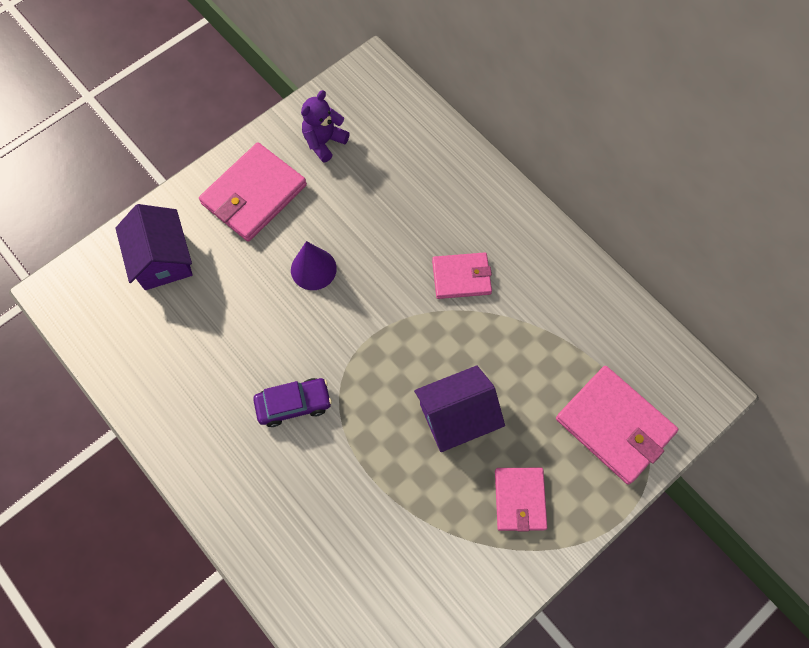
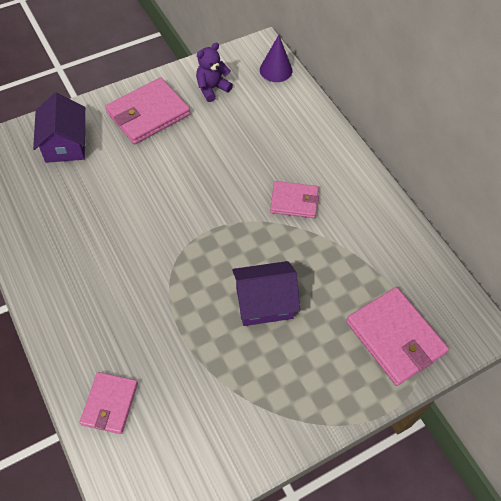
camera: 10 degrees right, 10 degrees down
purple car [253,378,332,427] -> none
purple cone [291,241,337,290] -> purple cone moved to [260,35,293,82]
pink wallet [495,468,547,531] -> pink wallet moved to [80,372,138,434]

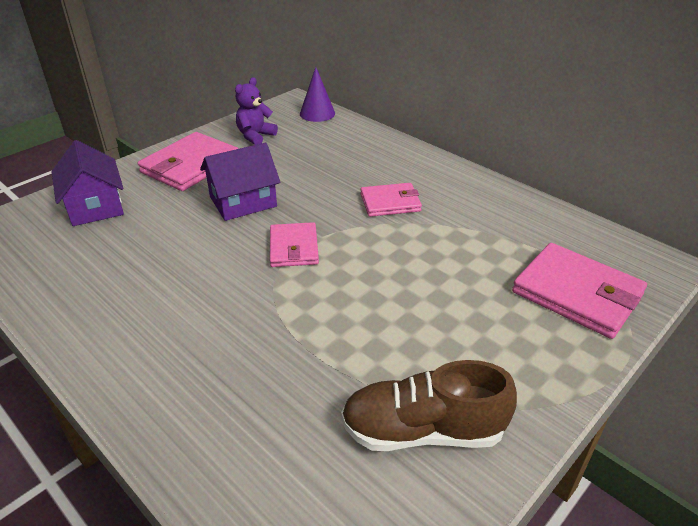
camera: 15 degrees left, 20 degrees down
pink wallet [80,372,138,434] -> pink wallet moved to [270,222,319,267]
purple house [232,261,300,326] -> purple house moved to [200,143,280,221]
none -> brown shoe [341,360,517,451]

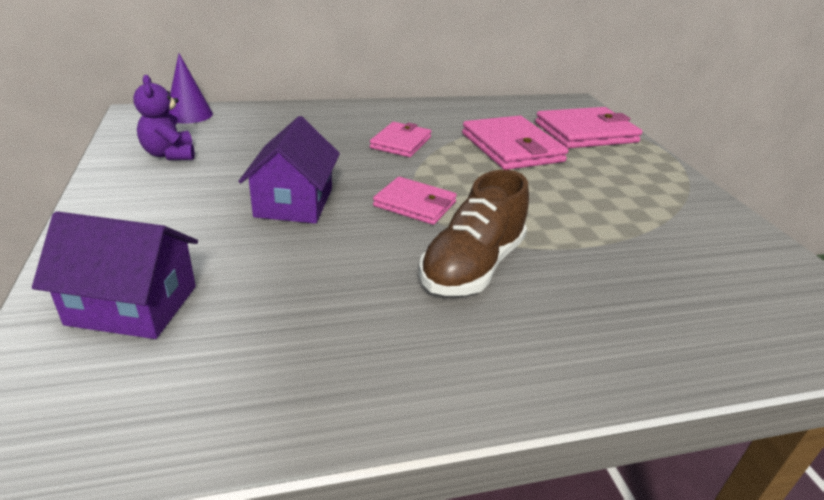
camera: 60 degrees left, 5 degrees down
pink wallet [138,132,238,191] -> pink wallet moved to [462,116,568,170]
brown shoe [341,360,517,451] -> brown shoe moved to [419,170,529,296]

